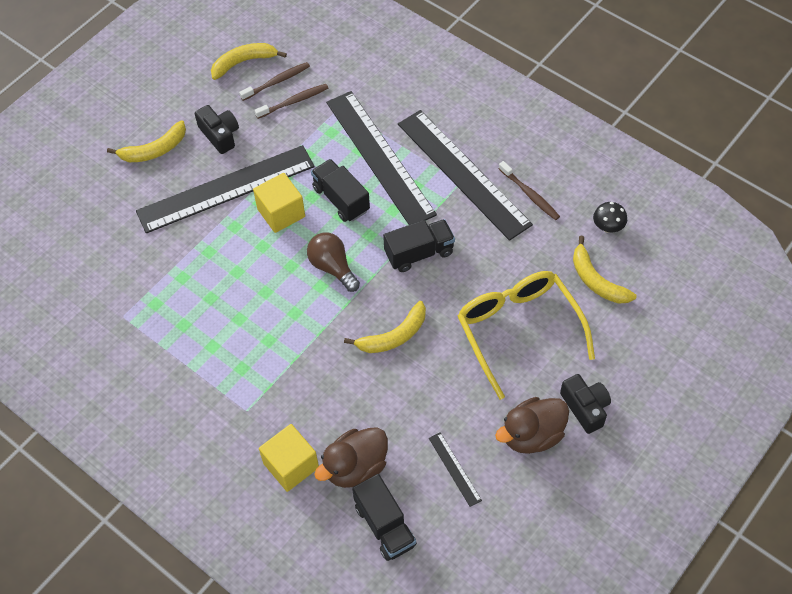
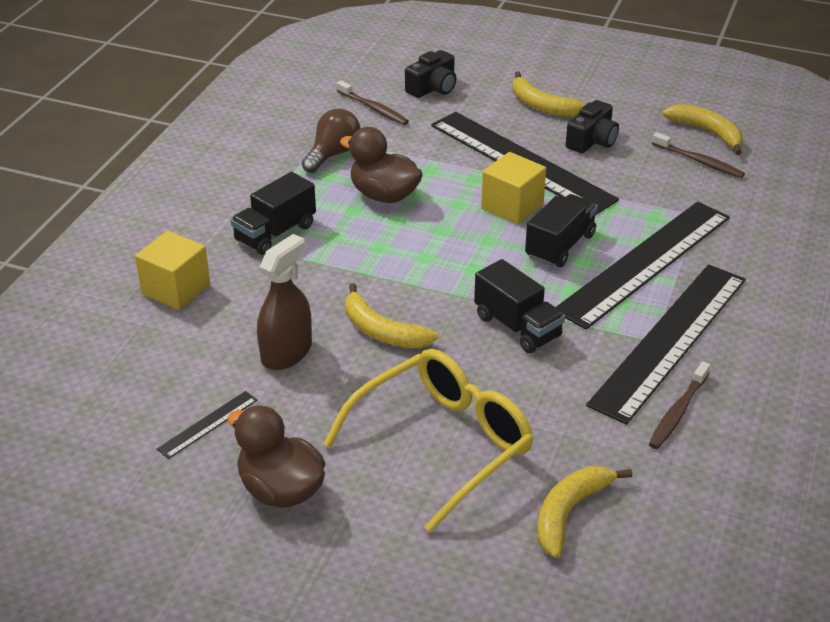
camera: 70 degrees right, 20 degrees down
brown toothbrush [254,84,328,119] -> brown toothbrush moved to [337,80,409,125]
brown light bulb [307,232,360,292] -> brown light bulb moved to [302,109,360,173]
brown duck [314,427,388,488] -> brown duck moved to [340,127,423,203]
black truck [352,474,417,561] -> black truck moved to [231,172,316,255]
black camera [560,374,611,434] -> black camera moved to [405,50,456,98]
black mushroom [593,202,627,233] -> none
none -> brown spray bottle [257,234,312,370]

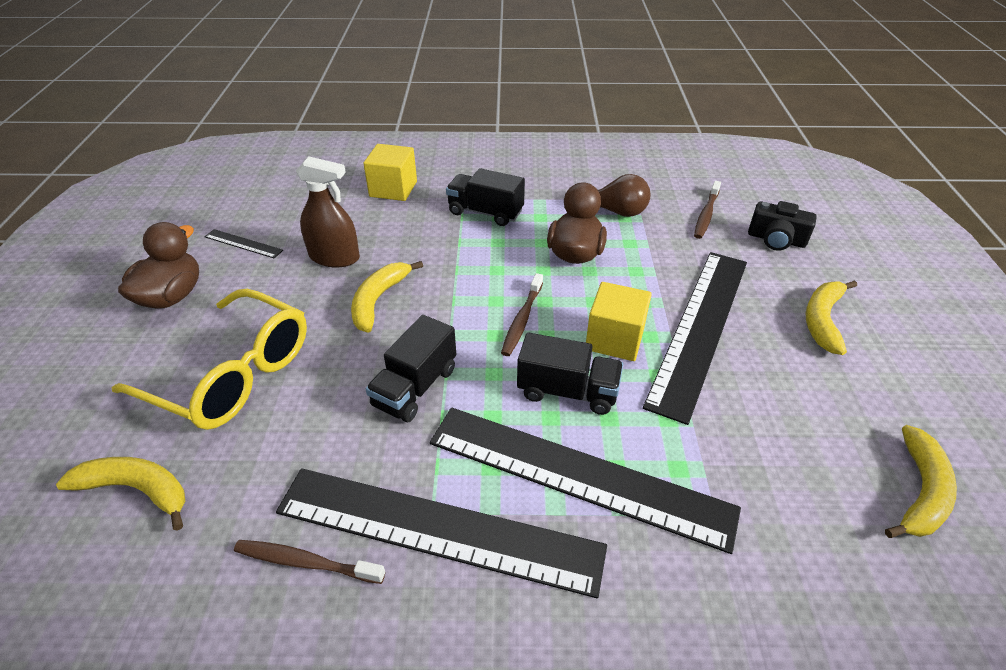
camera: 70 degrees right, 5 degrees up
black camera [566,100,619,153] -> none
brown toothbrush [652,132,745,178] -> brown toothbrush moved to [501,273,543,356]

